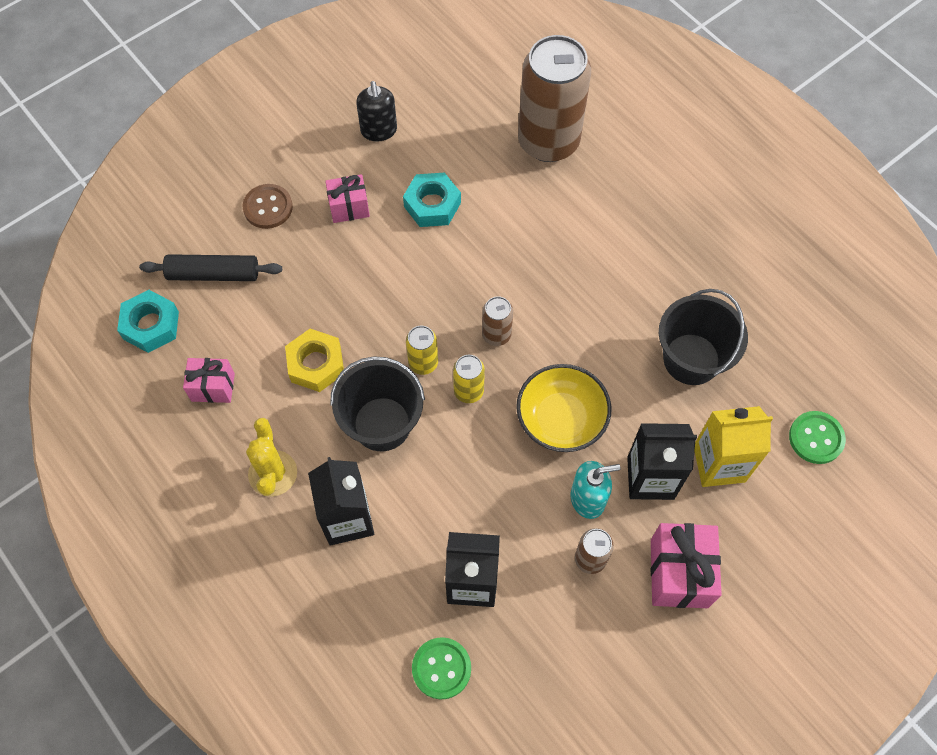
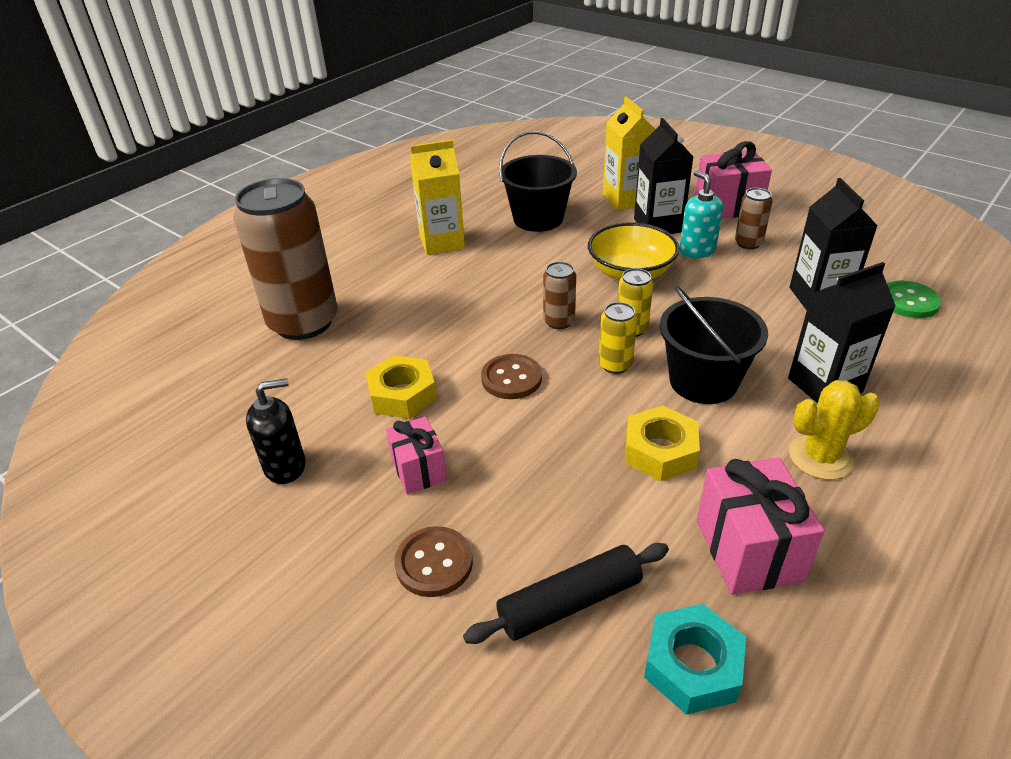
camera: 100 degrees left, 25 degrees down
black rolling pin [139,254,282,281] -> black rolling pin turned 75 degrees clockwise [463,543,669,644]
pink gift [183,358,235,403] -> pink gift [697,457,825,595], size x1.59
turquoise nut [403,172,461,227] -> yellow nut [365,355,437,419]
green button [789,411,846,464] -> none
none -> yellow carton [410,140,465,255]
none -> brown button [481,354,542,399]

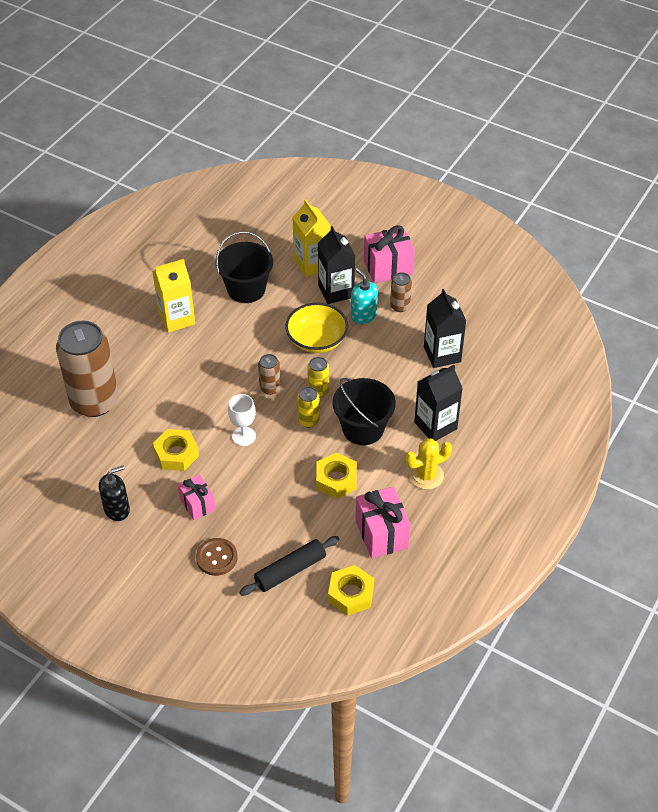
camera: 10 degrees left, 10 degrees up
brown button [481,354,542,399] -> white goblet [228,394,256,446]
turquoise nut [644,604,746,715] -> yellow nut [328,565,374,616]
green button [887,281,941,318] -> none

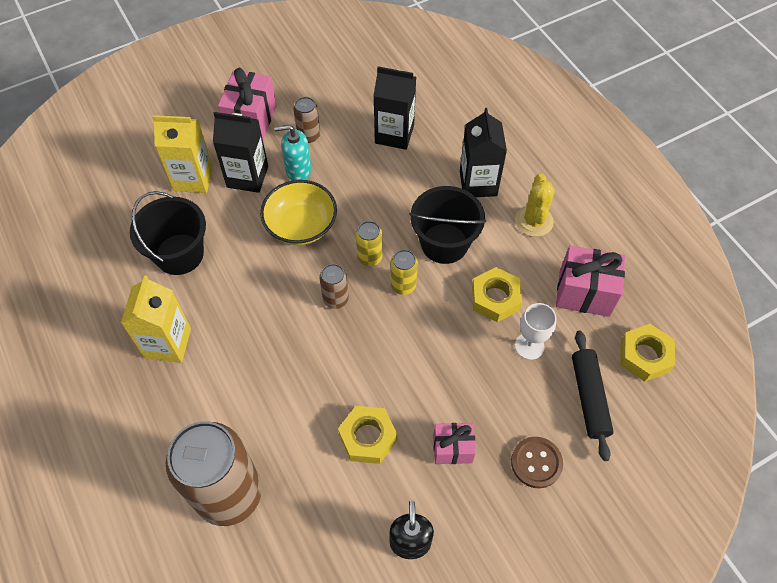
camera: 60 degrees left, 10 degrees up
white goblet [228,394,256,446] -> white goblet moved to [515,303,557,360]

